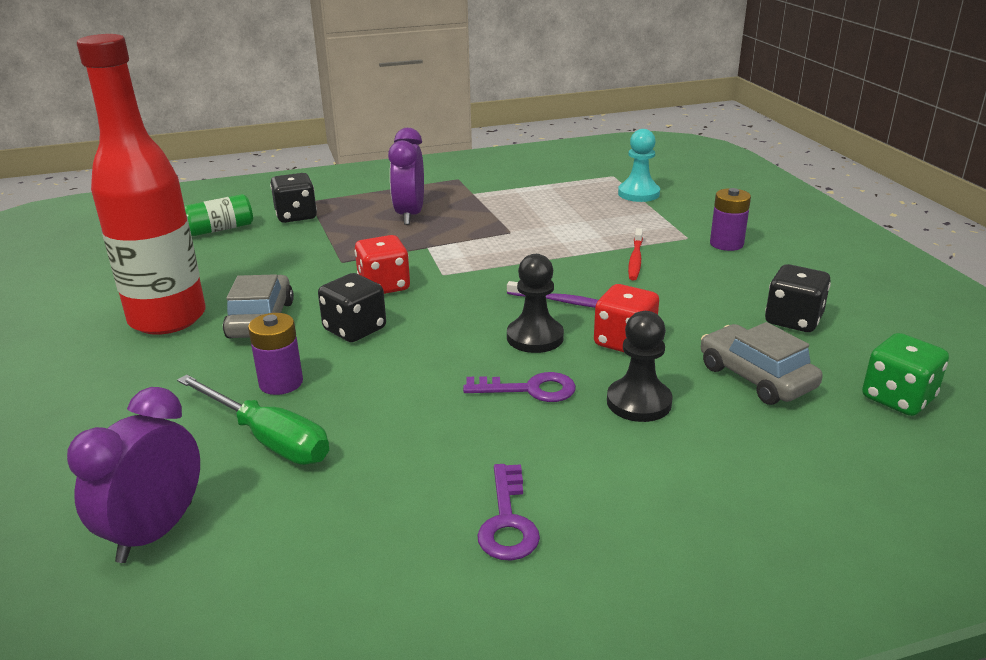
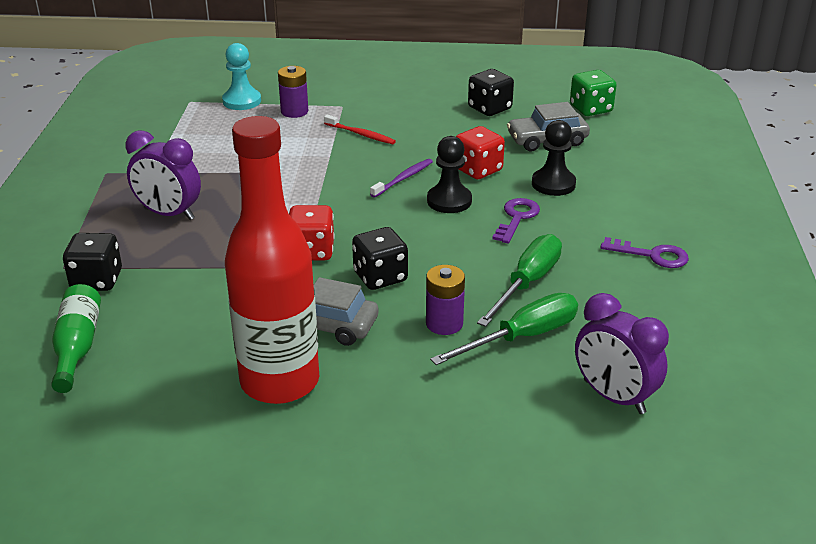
camera: 70 degrees left, 5 degrees up
purple battery [710,188,751,251] -> purple battery moved to [278,66,308,118]
none -> green screwdriver [477,234,562,327]

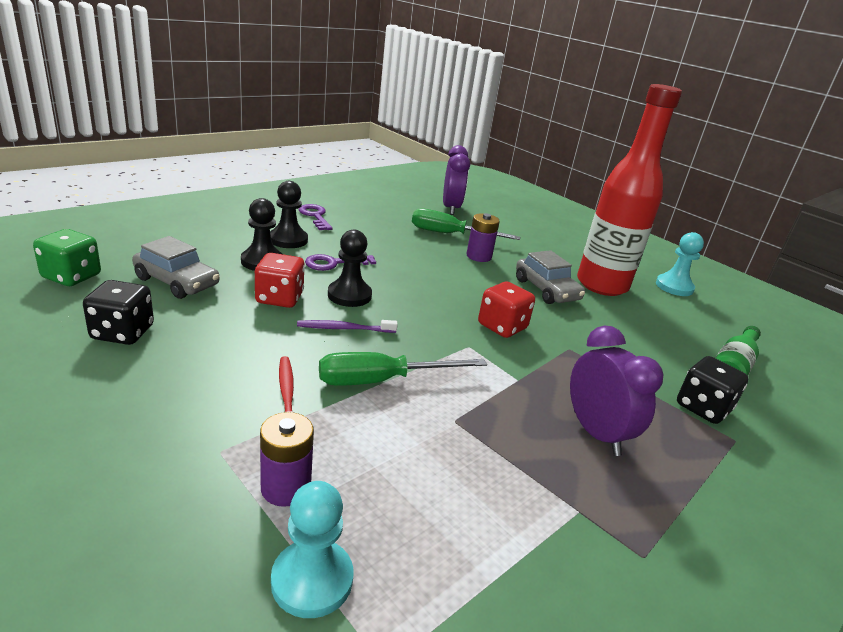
camera: 140 degrees left, 5 degrees down
black dice [352,227,408,290] -> none
green screwdriver [477,234,562,327] -> green screwdriver moved to [319,352,487,386]
none -> black pawn [270,181,308,248]
none -> turquoise pawn [656,232,704,296]

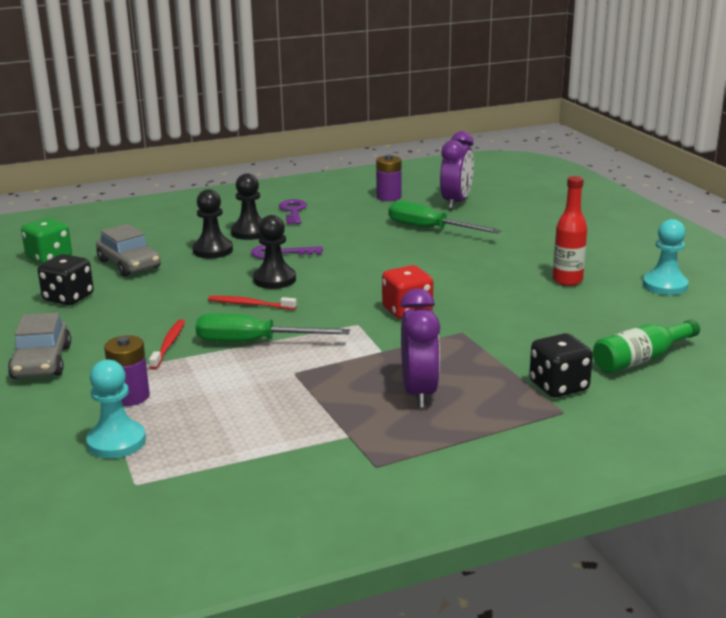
camera: 25 degrees right, 5 degrees down
red dice [255,253,305,308] -> none
purple toothbrush [297,320,398,333] -> red toothbrush [208,296,297,310]
purple battery [466,213,500,262] -> purple battery moved to [376,155,402,201]
grey car [516,250,585,304] -> grey car moved to [8,313,71,379]
red bottle [577,84,682,296] -> red bottle [553,176,587,286], size x0.49

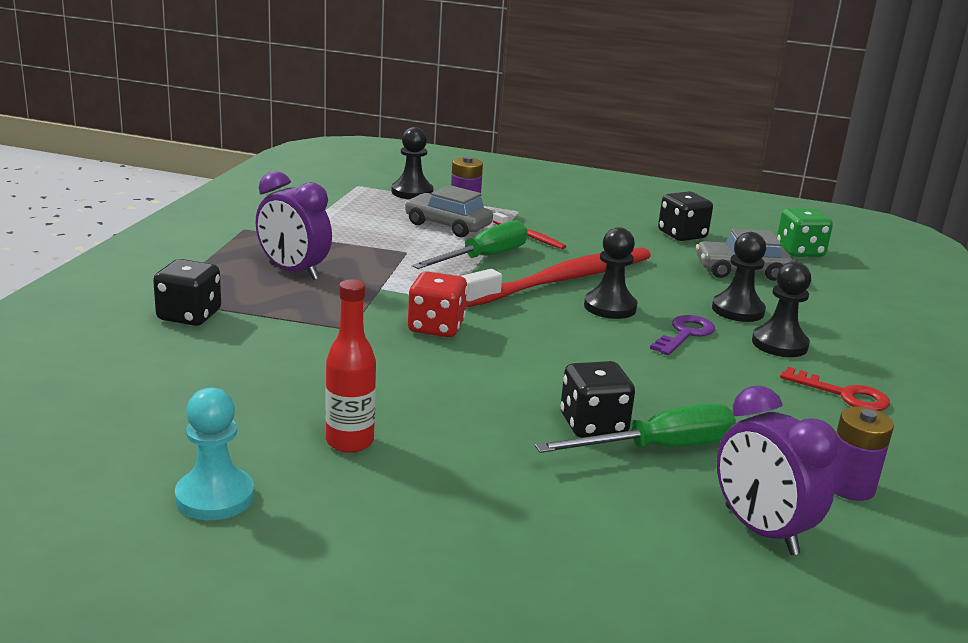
camera: 125 degrees right, 0 degrees up
grey car [8,313,71,379] -> grey car moved to [405,185,493,237]
turquoise pawn [86,359,146,458] -> black pawn [391,127,433,199]
red toothbrush [208,296,297,310] -> red toothbrush [461,248,651,307], size x2.36
purple key [279,199,307,224] -> red key [780,367,890,411]
green bottle [593,319,700,374] -> none
none -> black dice [560,361,635,438]

